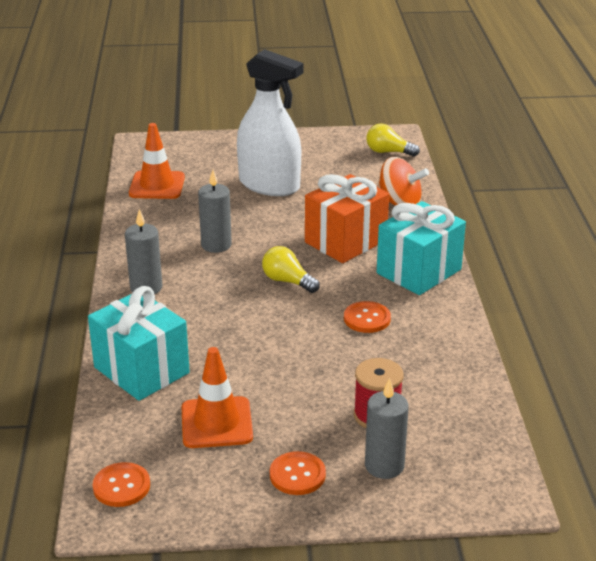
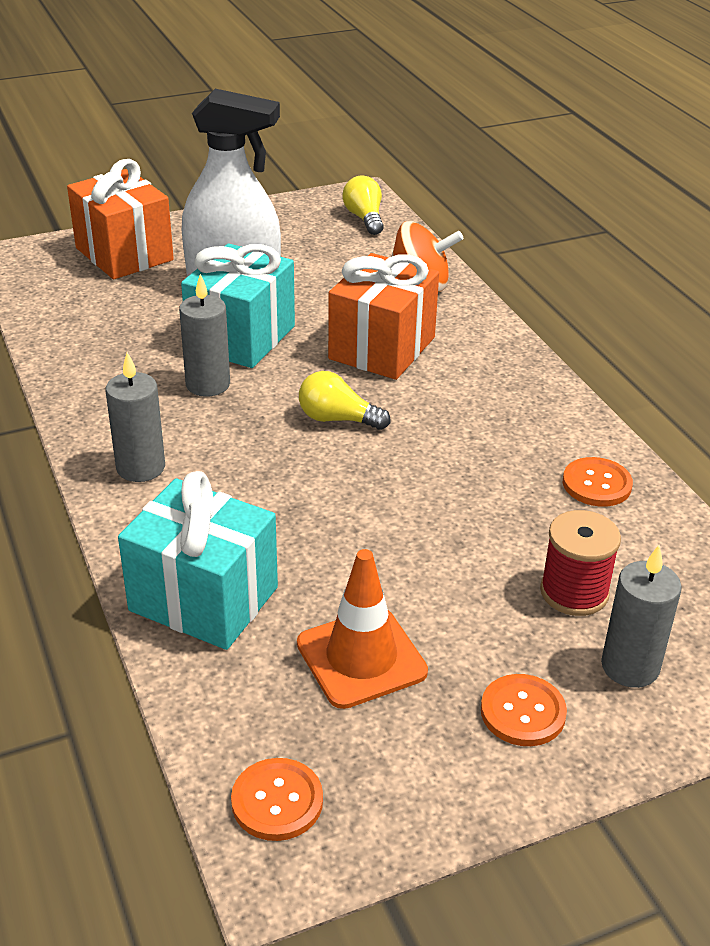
camera: 20 degrees left, 5 degrees up
orange traffic cone [129,123,185,199] -> none
orange button [344,301,391,333] -> orange button moved to [563,457,633,507]
yellow light bulb [367,124,420,157] -> yellow light bulb turned 75 degrees clockwise [342,176,384,235]
turquoise gift [377,201,466,295] -> turquoise gift moved to [181,243,295,368]
none -> orange gift [67,159,174,279]

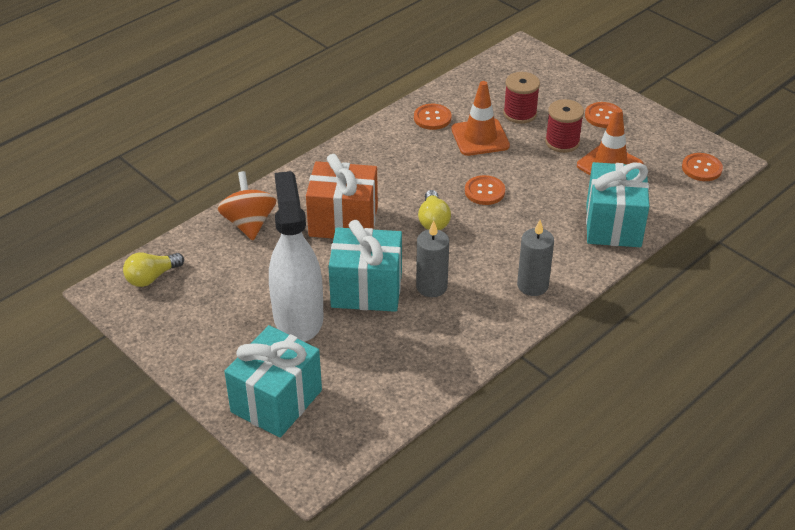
camera: 110 degrees left, 5 degrees up
orange gift [67,159,174,279] -> turquoise gift [224,325,322,438]
grey candle [601,545,682,688] -> none
none -> orange traffic cone [451,81,510,156]
none -> orange button [465,175,505,205]
none -> red spool [545,99,584,153]

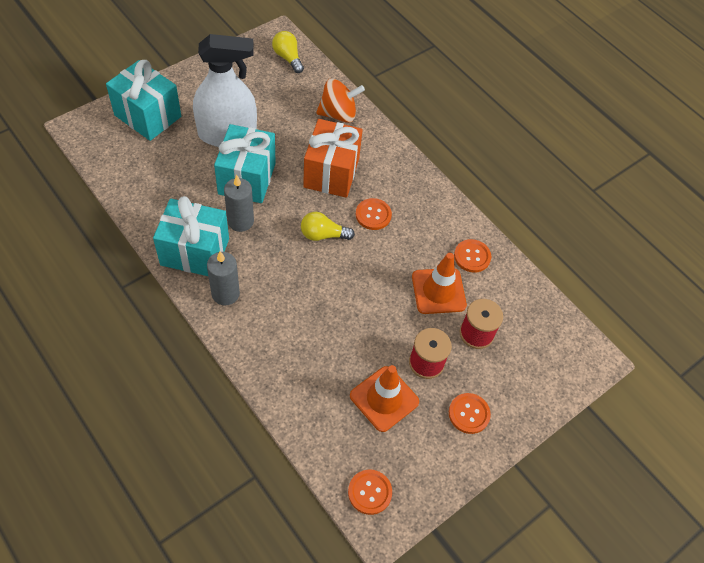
camera: 90 degrees right, 15 degrees up
orange button [465,175,505,205] -> orange button moved to [356,198,392,230]
turquoise gift [586,162,649,247] -> turquoise gift moved to [153,196,229,276]

